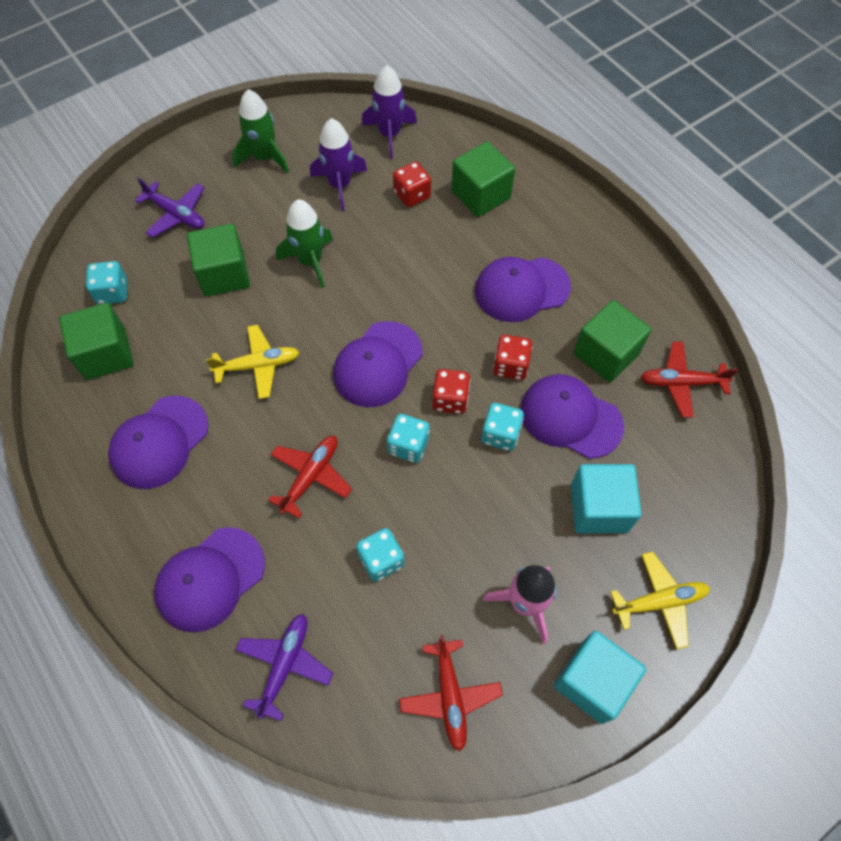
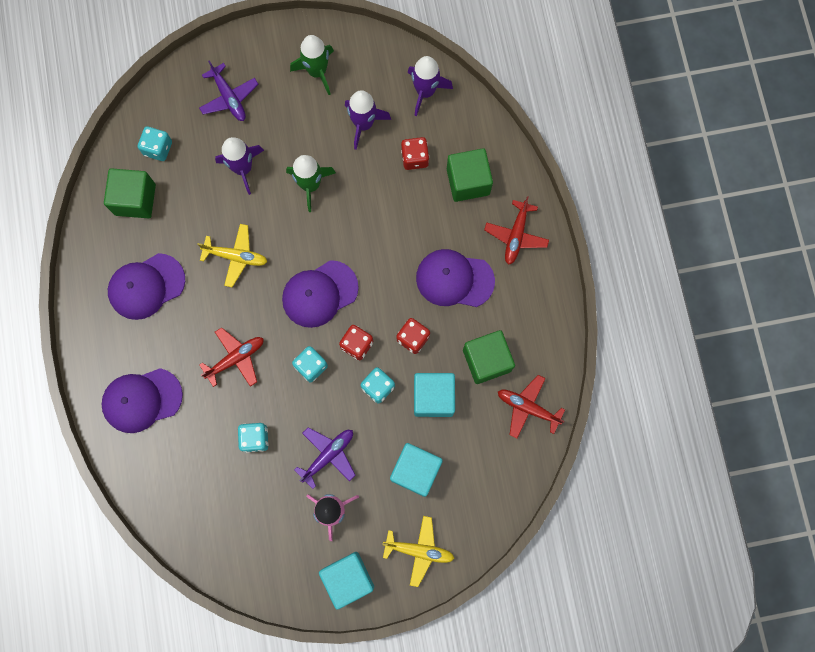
camera: 25 degrees right, 15 degrees up
green cube [187,224,250,297] -> purple rocket [215,137,264,195]
purple plane [236,614,333,721] -> purple plane moved to [294,427,356,489]
red plane [399,634,503,751] -> red plane moved to [484,196,549,265]
purple cap [521,374,624,459] -> turquoise cube [414,373,455,417]

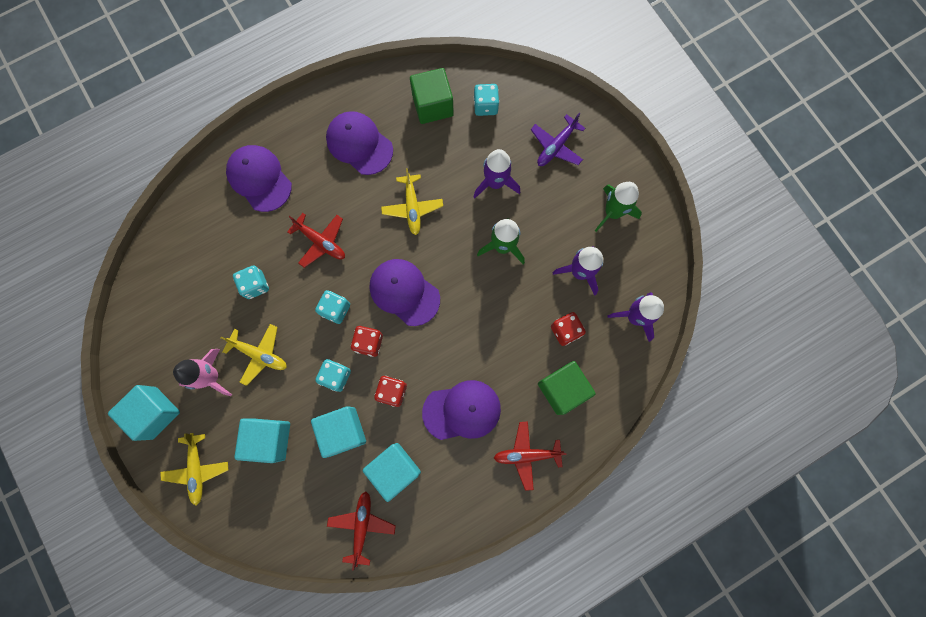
camera: 70 degrees right, 0 degrees up
purple plane [294,427,356,489] -> yellow plane [221,324,287,386]
purple cap [416,249,495,307] -> purple cap turned 90 degrees clockwise [422,380,501,440]
green cube [463,330,515,384] -> turquoise cube [363,443,421,502]

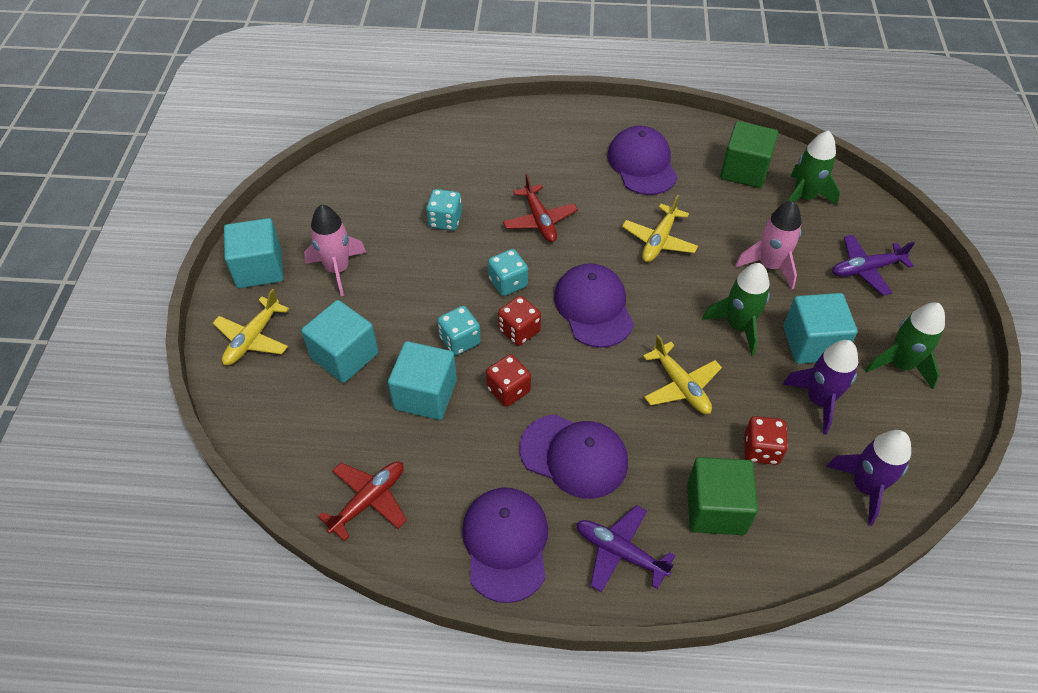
camera: 35 degrees right, 25 degrees down
yellow plane [221,324,287,386] -> yellow plane moved to [643,335,722,414]
purple cap [226,145,292,212] -> purple cap moved to [462,487,548,603]
turquoise cube [363,443,421,502] -> turquoise cube moved to [783,293,858,364]
purple rocket [473,149,520,198] -> pink rocket [735,201,802,289]
turquoise dice [474,84,499,116] -> green rocket [788,131,840,205]
red plane [494,421,566,491] -> purple plane [576,505,675,592]

